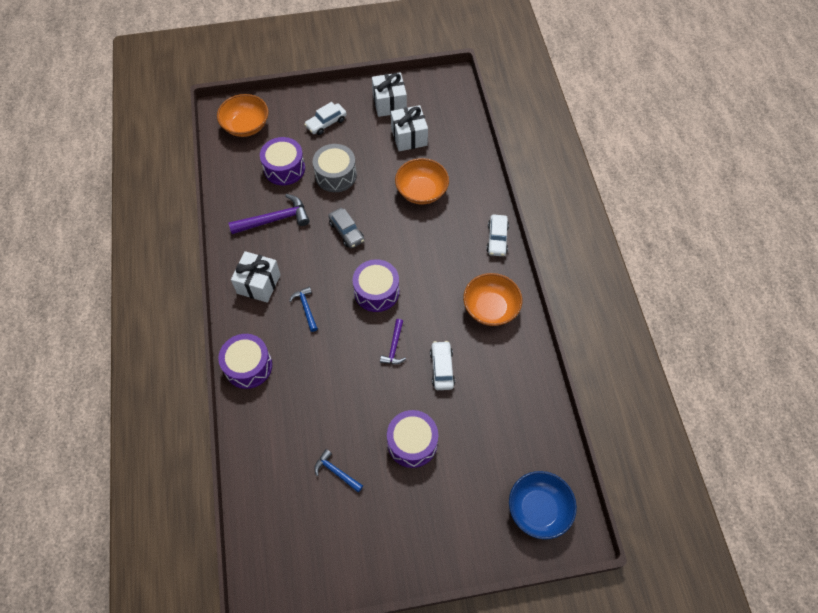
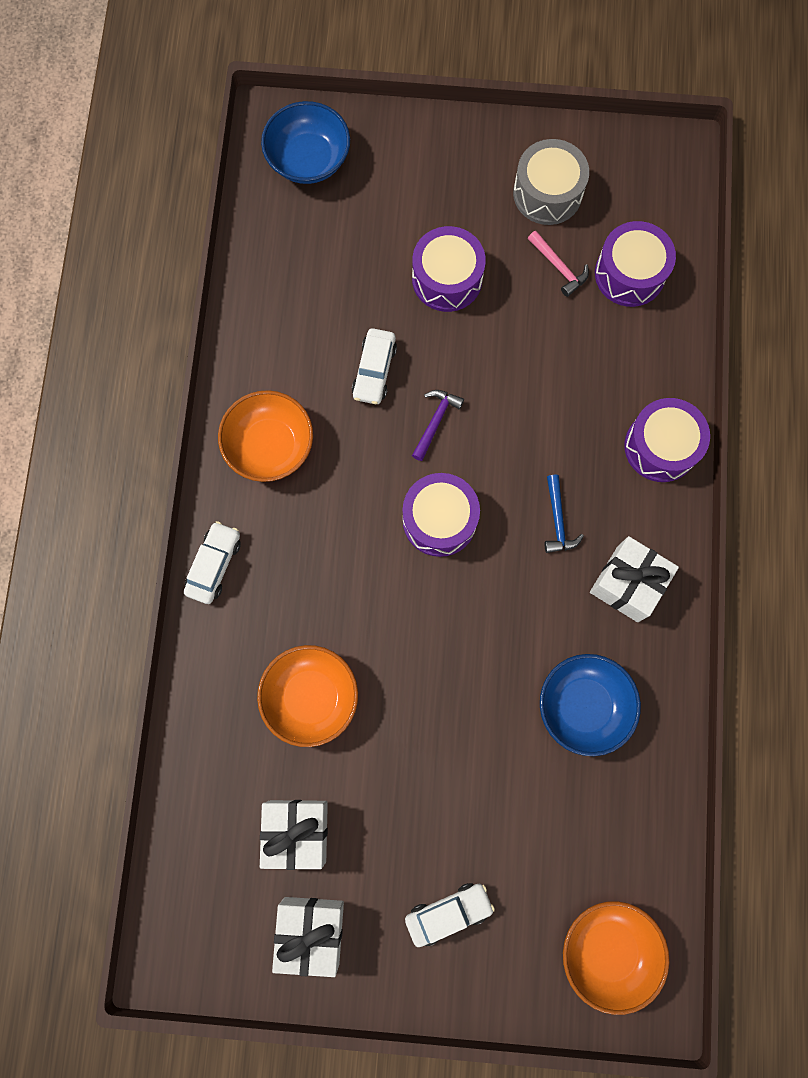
camera: 165 degrees left, 15 degrees up
purple hammer [228,194,310,234] -> blue bowl [540,654,641,756]
purple drum [260,137,305,185] -> purple drum moved to [595,221,676,307]
grey drum [313,144,357,192] -> grey drum moved to [513,139,589,225]
blue hammer [314,449,363,492] -> pink hammer [528,231,589,297]
grey car [328,208,364,248] -> none

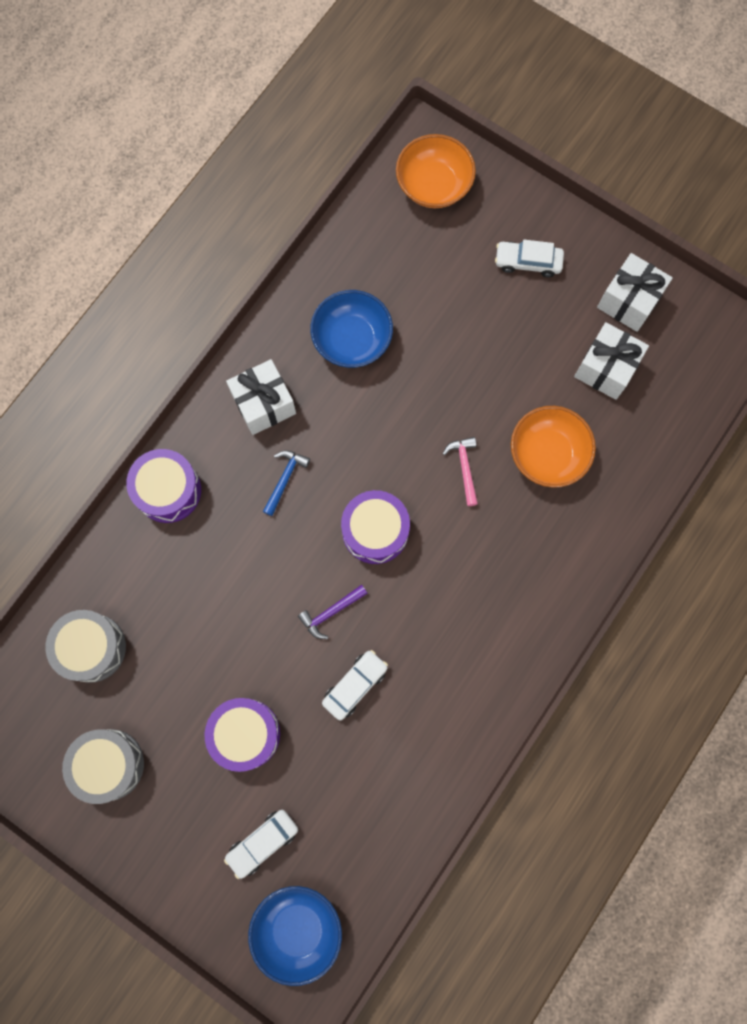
camera: 150 degrees left, 0 degrees up
white car [184,521,241,604] -> white car moved to [224,810,298,879]
orange bowl [218,390,313,482] -> none
pink hammer [528,231,589,297] -> pink hammer moved to [443,437,478,506]
purple drum [595,221,676,307] -> grey drum [45,610,126,683]

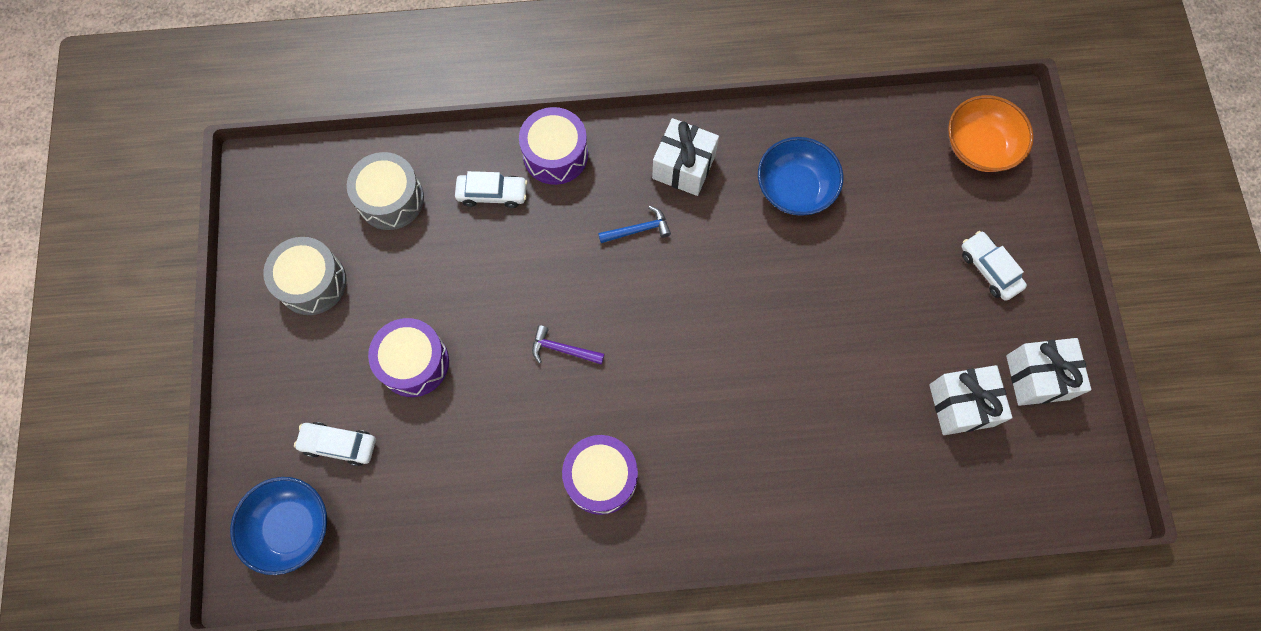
camera: 50 degrees right, 5 degrees down
white car [322,650,388,720] -> white car moved to [455,171,528,208]
purple drum [341,490,410,564] -> purple drum moved to [562,435,638,515]
pink hammer [443,437,478,506] -> none
orange bowl [511,406,596,488] -> none

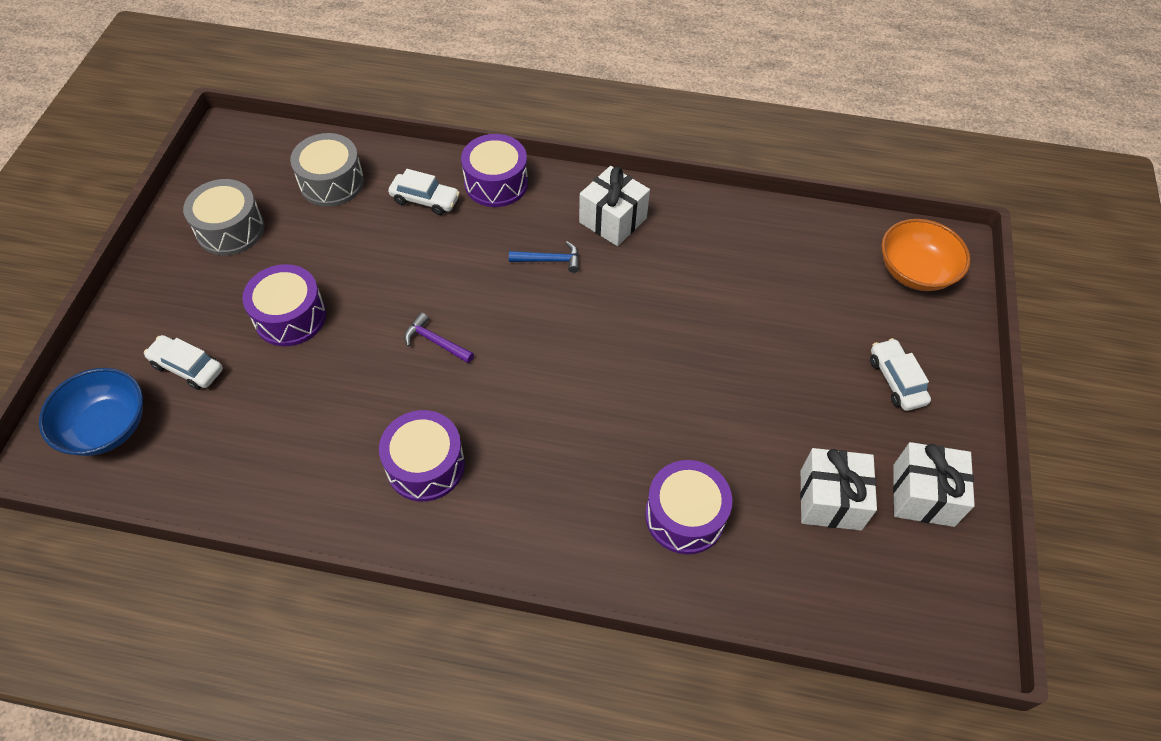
camera: 15 degrees right, 15 degrees down
blue bowl [758,137,843,216] -> none
none -> purple drum [645,460,732,554]

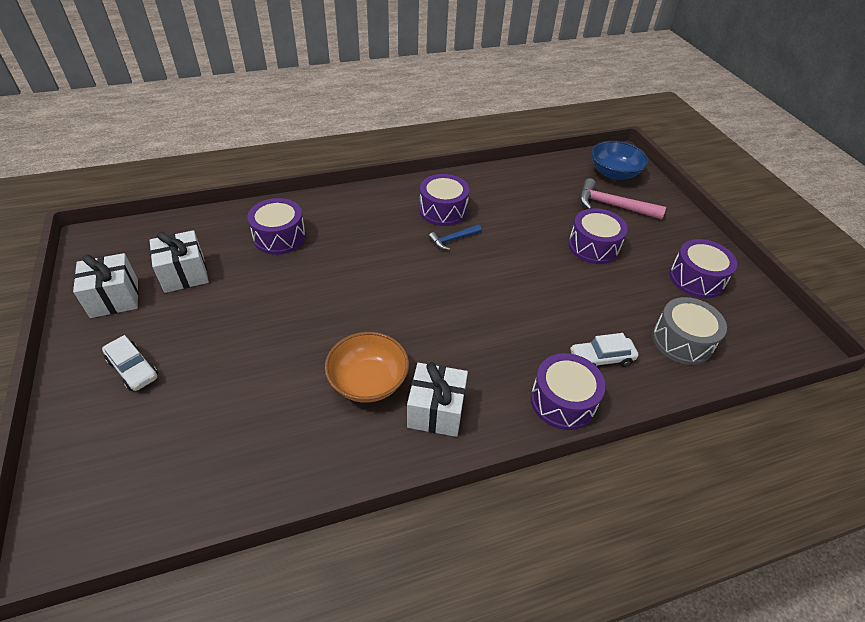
camera: 150 degrees right, 10 degrees down
white car [144,335,223,390] -> pink hammer [580,178,666,219]
grey drum [183,179,265,256] -> purple drum [669,239,737,298]
purple hammer [404,313,474,363] -> none
blue hammer [509,241,579,273] -> blue hammer moved to [429,225,481,250]
orange bowl [881,219,970,291] -> orange bowl moved to [325,332,409,403]

